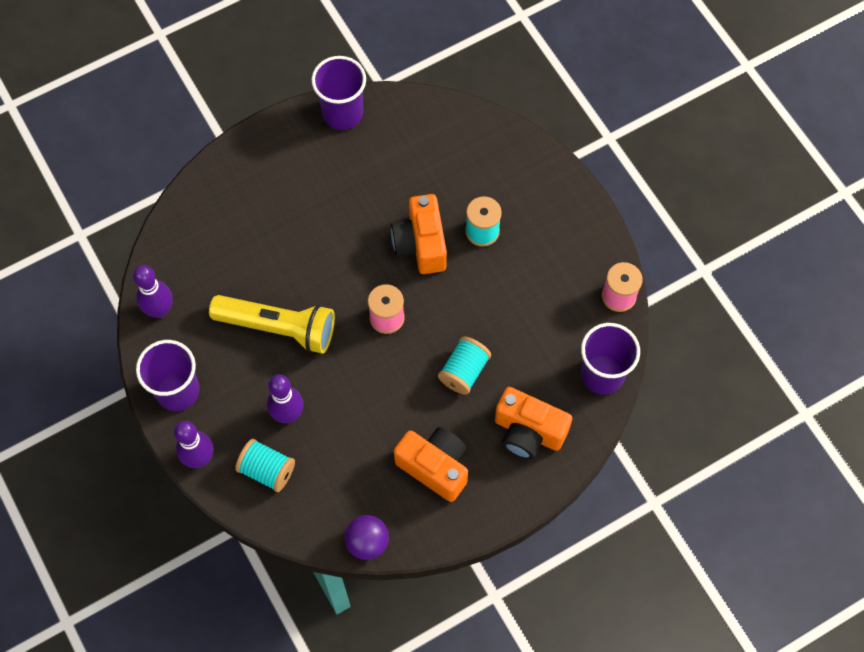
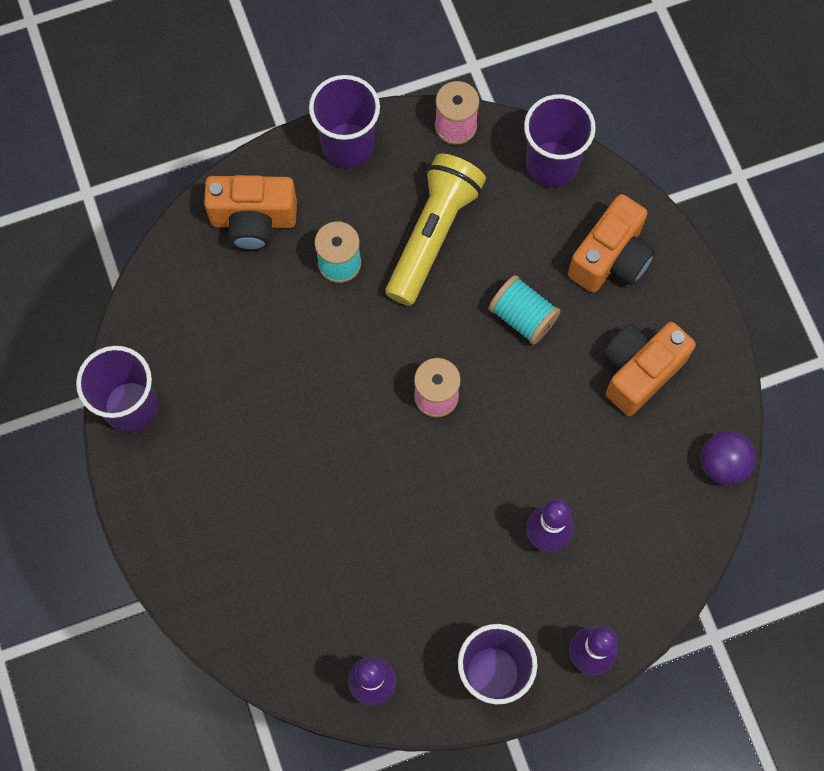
camera: 80 degrees left, 5 degrees up
yellow flashlight [209,295,335,354] -> yellow flashlight moved to [385,153,486,306]
turquoise spool [235,439,295,492] -> none
orange camera [391,194,447,274] -> orange camera moved to [204,175,297,250]
none -> purple cup [309,75,380,168]

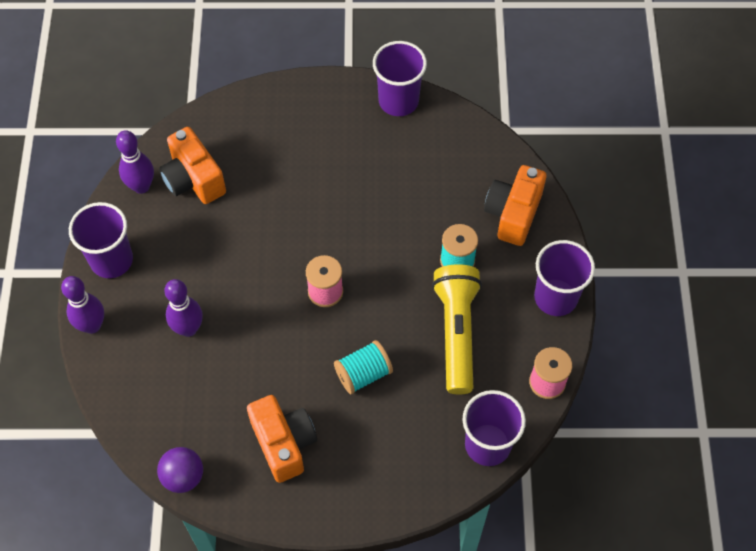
camera: 110 degrees right, 10 degrees down
yellow flashlight [385,153,486,306] -> yellow flashlight turned 135 degrees counterclockwise [432,264,482,394]
orange camera [568,194,655,293] -> orange camera moved to [159,127,226,204]

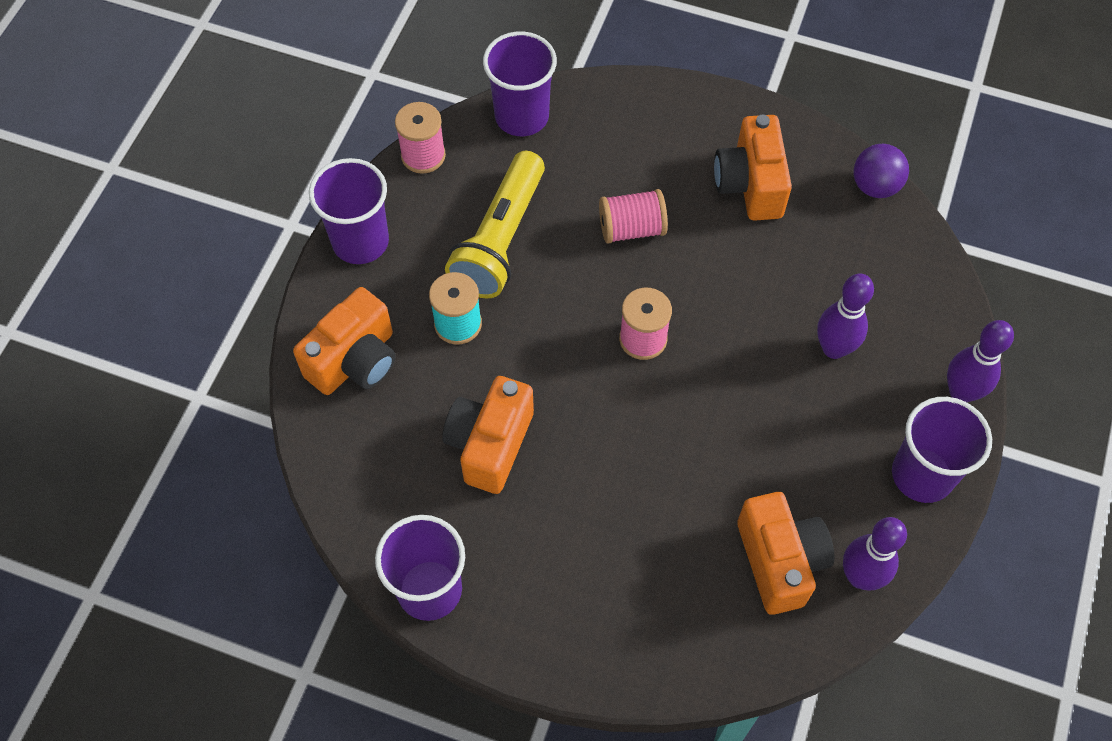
camera: 160 degrees left, 0 degrees up
turquoise spool [334,340,393,394] -> pink spool [599,189,668,244]
none -> orange camera [442,376,534,494]

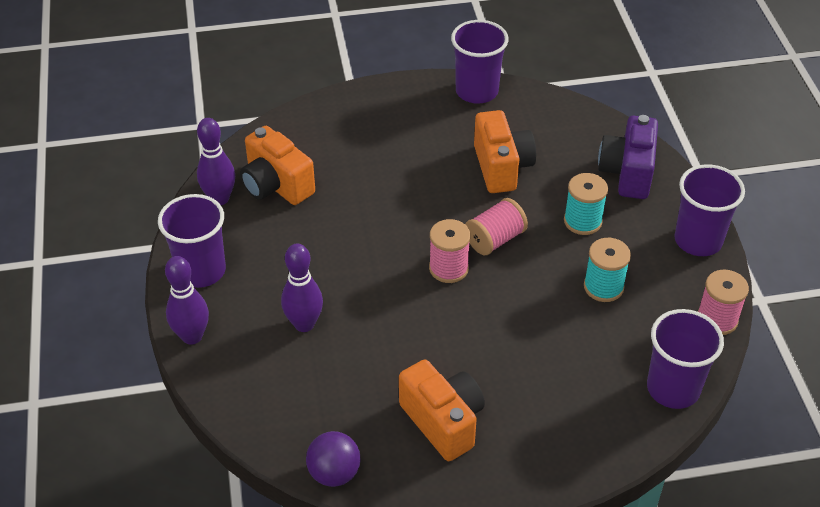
camera: 150 degrees right, 15 degrees down
orange camera [293,287,396,395] -> purple camera [598,115,658,199]
yellow flashlight [445,151,545,298] -> turquoise spool [584,238,631,302]
pink spool [599,189,668,244] -> pink spool moved to [465,198,528,255]

